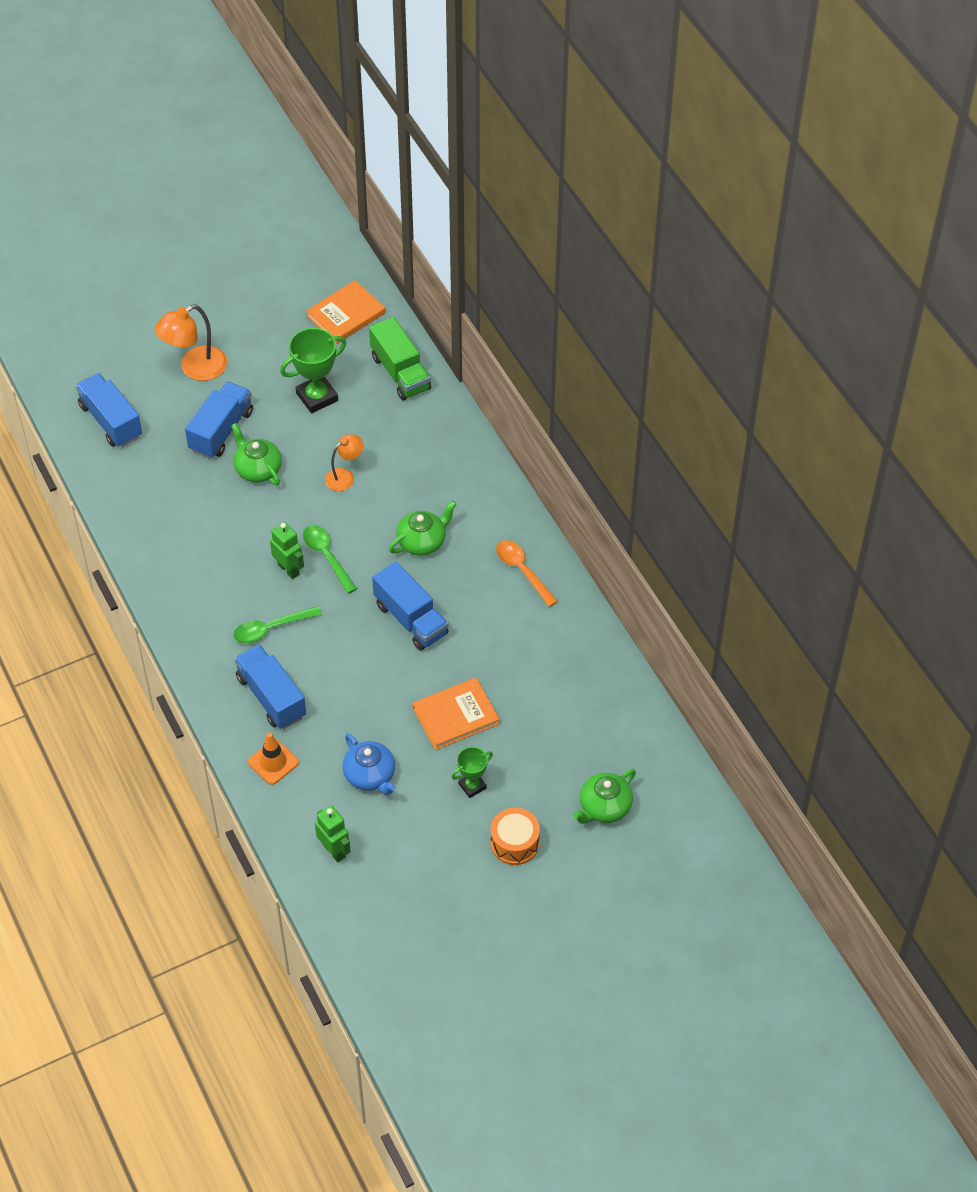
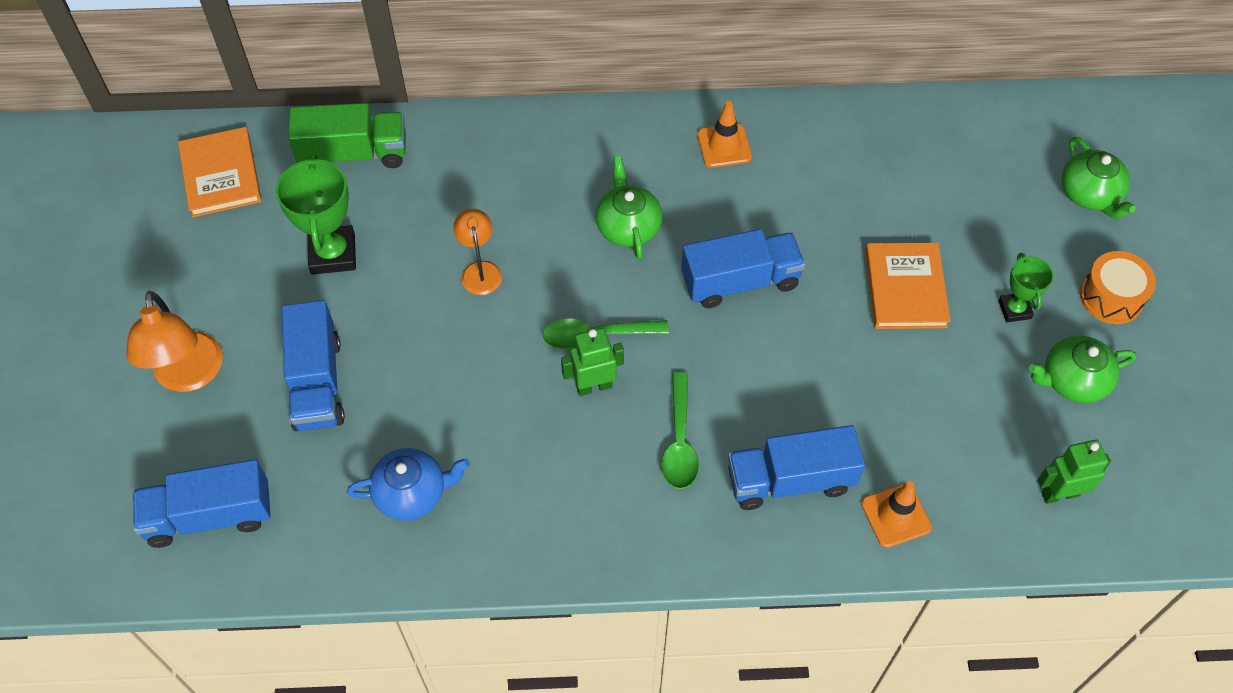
camera: 65 degrees left, 5 degrees up
blue truck [185,381,253,459] -> blue truck turned 150 degrees counterclockwise [282,300,345,431]
green teapot [231,423,282,485] -> green teapot moved to [1029,336,1137,403]
blue teapot [343,733,396,795] -> blue teapot moved to [347,448,470,521]
orange spoon [496,540,558,607] -> orange traffic cone [697,101,752,168]

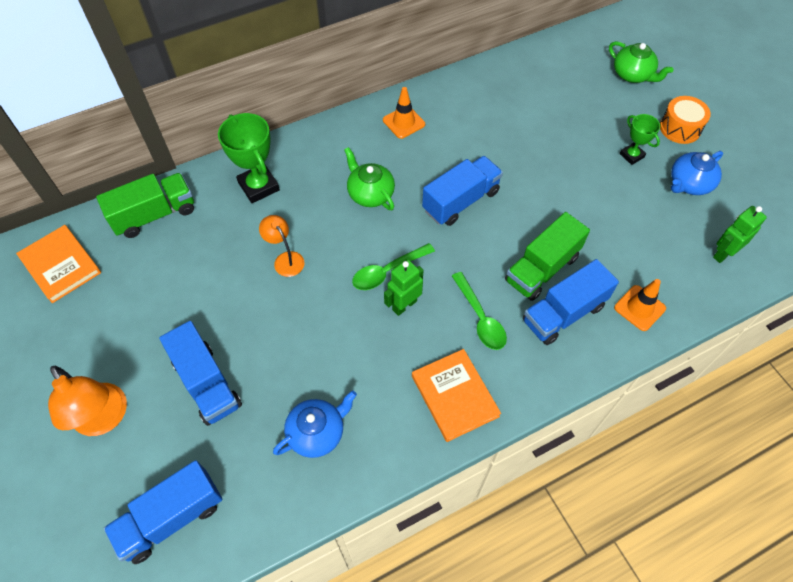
camera: 25 degrees left, 0 degrees up
green trophy [276,154,356,275] -> green trophy moved to [218,113,280,203]
orange book [865,243,951,329] -> orange book moved to [412,349,501,442]
green teapot [1029,336,1137,403] -> blue teapot [671,151,723,195]
none -> green truck [505,212,590,301]

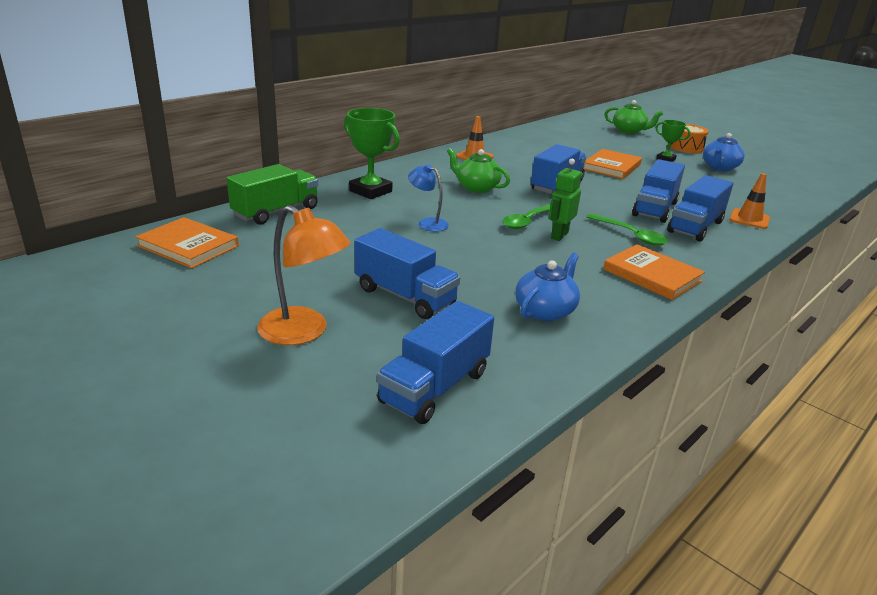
camera: 20 degrees left, 30 degrees down
orange lamp [259,215,305,277] -> blue lamp [408,164,449,232]
green truck [505,212,590,301] -> blue truck [632,159,685,223]
green robot [713,206,767,263] -> none
none -> orange book [583,149,642,179]

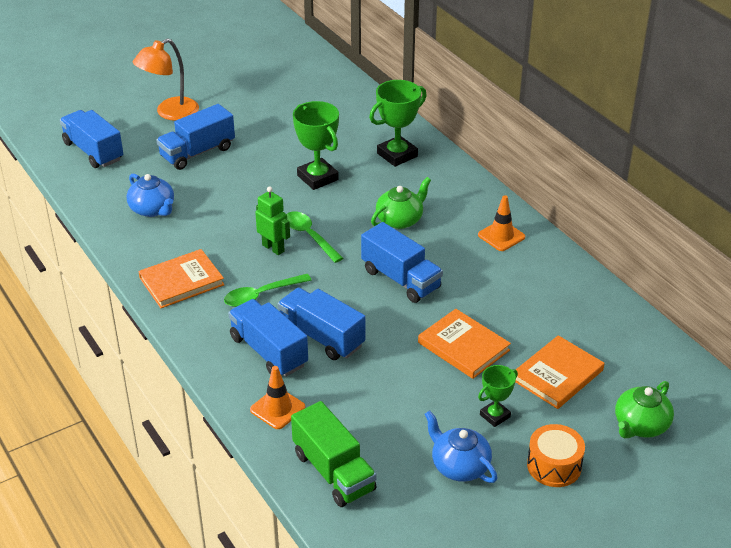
camera: 105 degrees right, 10 degrees up
orange book [135,217,239,268] -> orange book moved to [515,335,604,409]
green truck [227,164,318,225] -> green truck moved to [291,401,377,507]
blue lamp [408,164,449,232] -> green trophy [293,101,339,190]

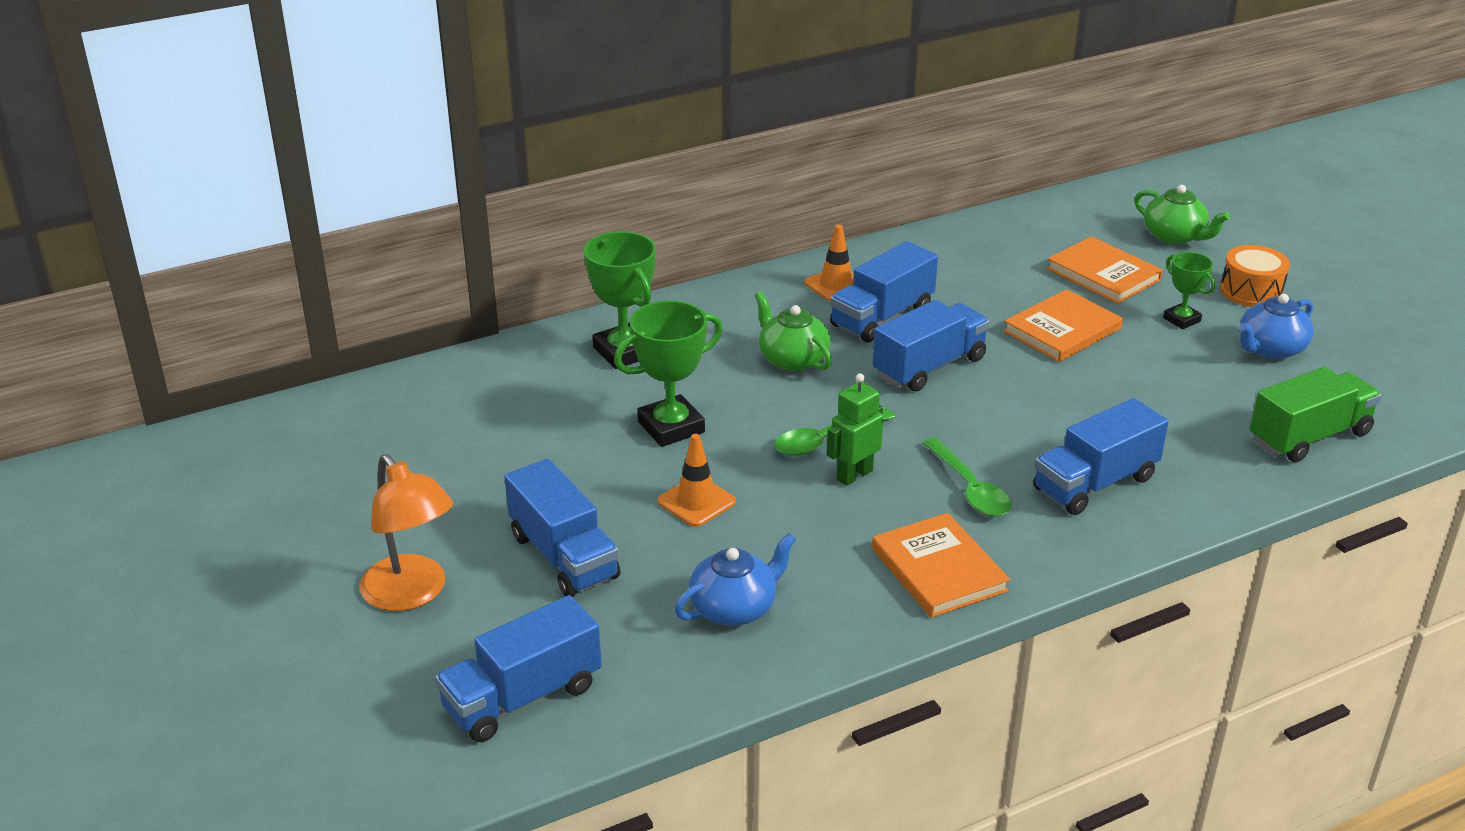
camera: 85 degrees left, 5 degrees down
orange traffic cone [250,366,306,429] -> orange traffic cone moved to [657,434,736,527]
blue truck [278,288,365,360] -> blue truck moved to [830,241,938,342]

